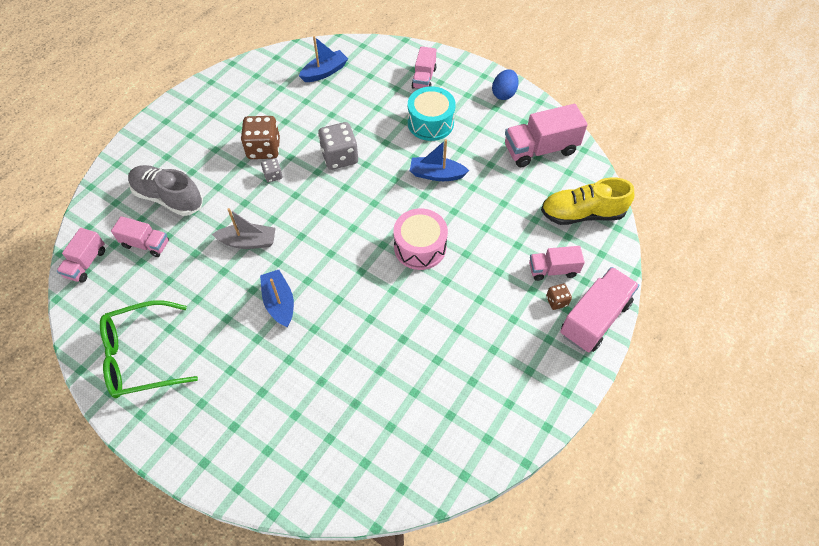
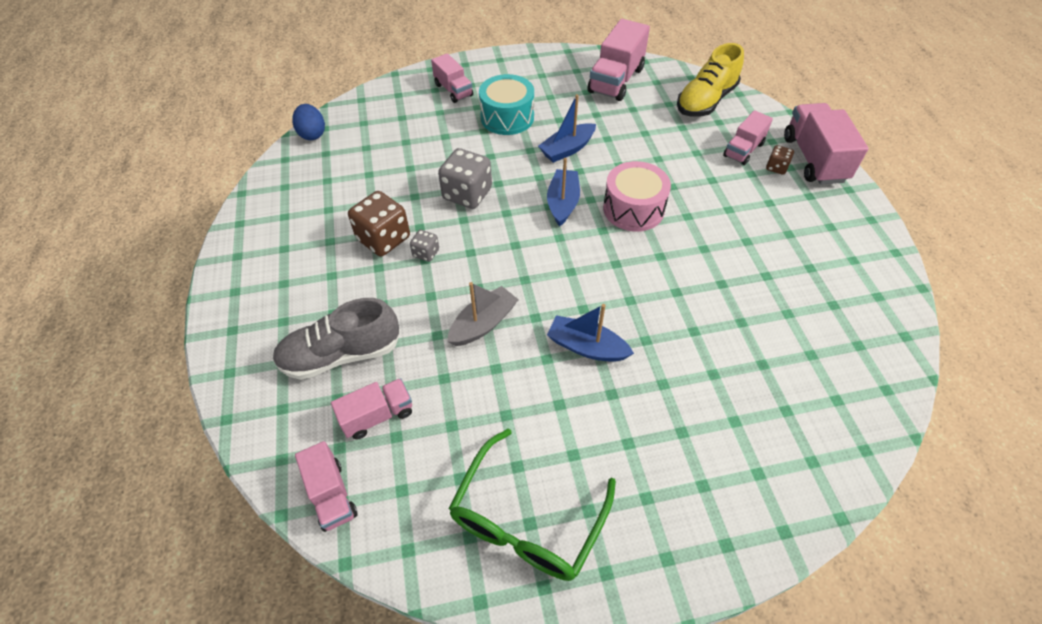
camera: 45 degrees left, 5 degrees down
blue boat [299,36,348,82] -> blue boat moved to [547,158,580,227]
blue egg [492,69,518,100] -> blue egg moved to [292,104,325,140]

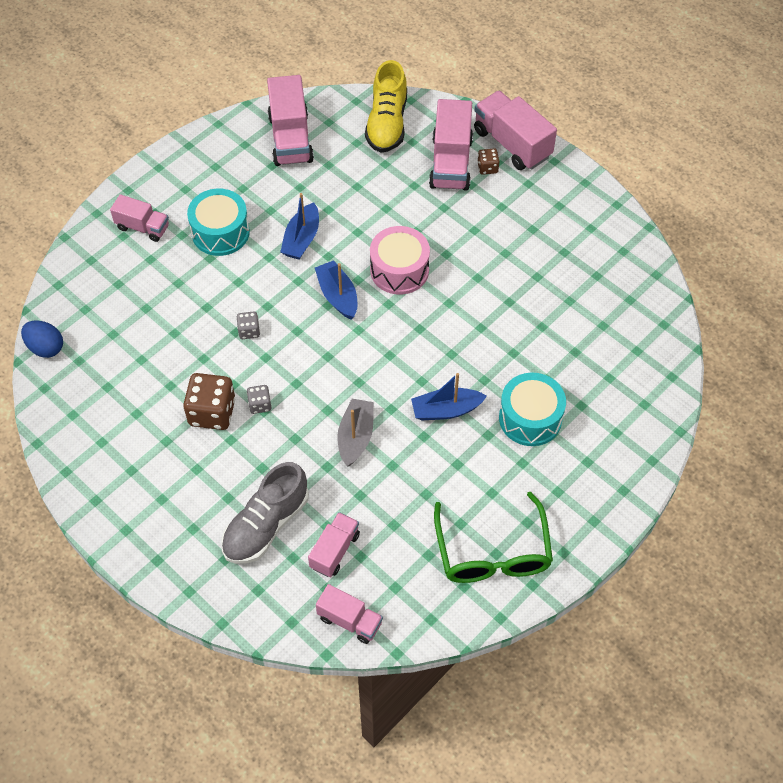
camera: 35 degrees left, 5 degrees up
grey dice [438,148,492,209] -> grey dice [236,312,260,339], size x0.51
pink truck [723,110,773,165] -> pink truck [429,99,473,191], size x1.66
none -> turquoise drum [499,373,566,446]

